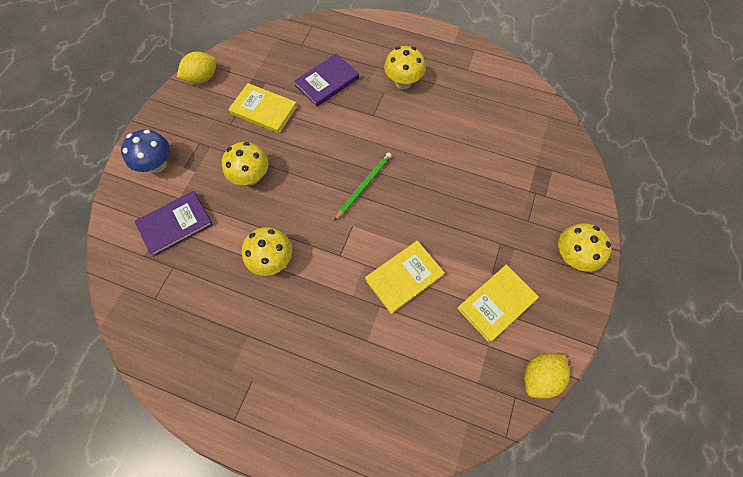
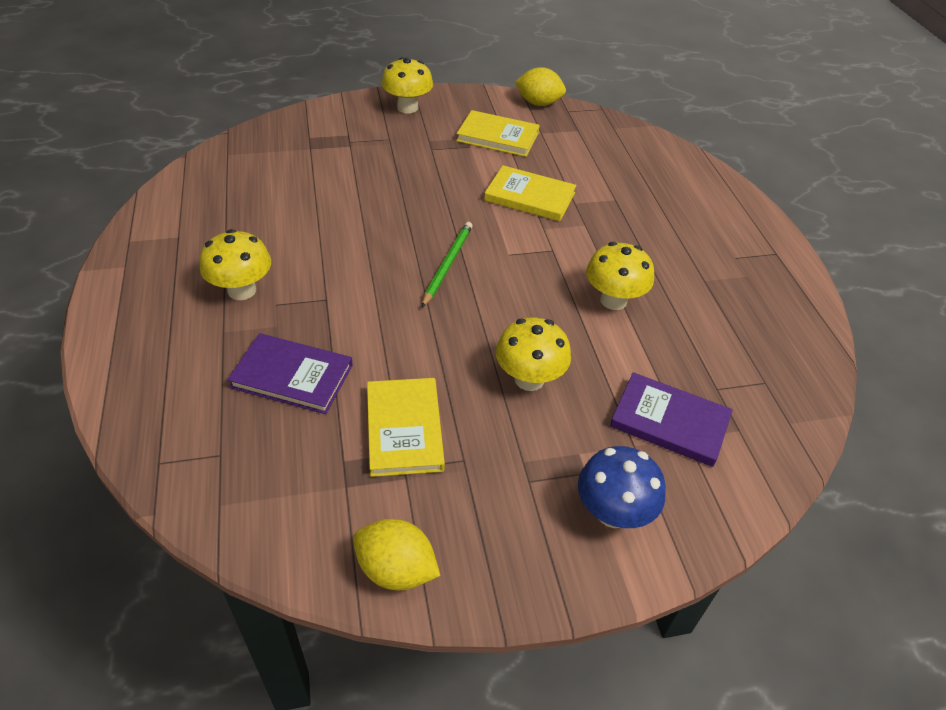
camera: 125 degrees left, 20 degrees down
green pencil [334,153,392,221] -> green pencil turned 105 degrees clockwise [422,222,473,307]

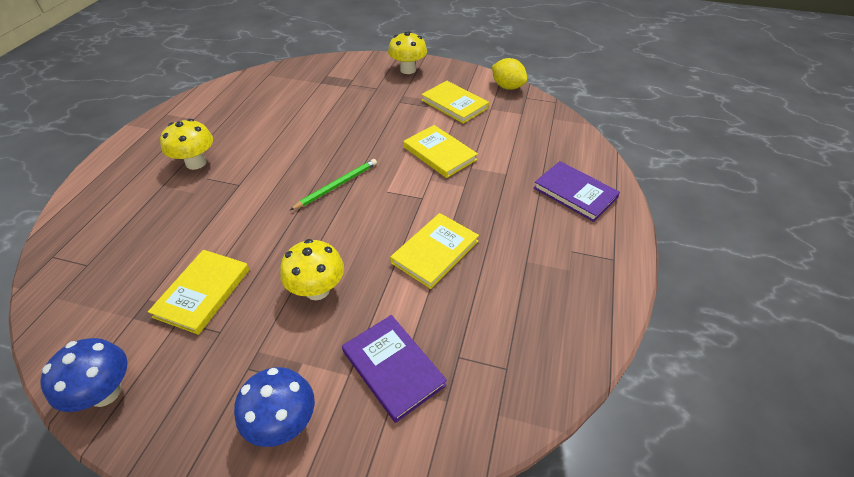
camera: 30 degrees right, 0 degrees up
purple book [227,333,353,414] -> purple book moved to [534,161,620,222]
yellow lemon [353,519,440,590] -> blue mushroom [40,338,127,412]
yellow mushroom [586,242,654,310] -> yellow book [390,213,479,289]

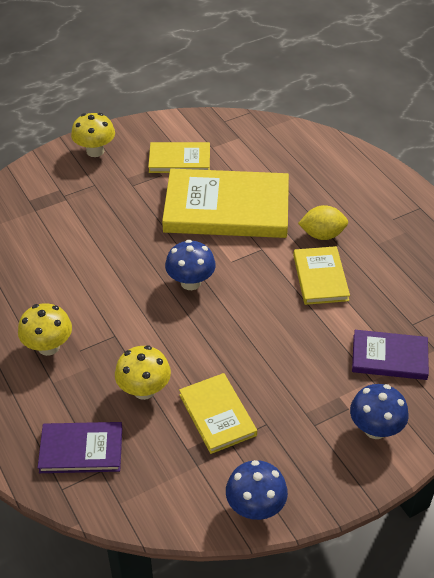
camera: 45 degrees left, 0 degrees up
yellow mushroom [280,239,344,300] -> yellow mushroom moved to [115,346,171,400]
green pencil [290,159,377,210] -> blue mushroom [165,240,216,290]
yellow book [403,125,478,178] -> yellow book [162,169,289,238], size x1.91
yellow lemon [492,58,527,89] -> yellow lemon moved to [298,205,348,240]
purple book [534,161,620,222] -> purple book moved to [38,422,122,473]

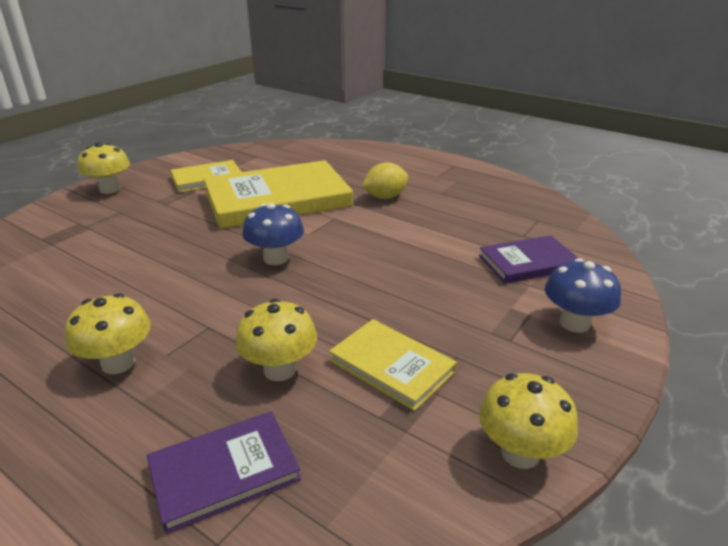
camera: 25 degrees left, 15 degrees down
blue mushroom [226,460,288,520] -> yellow mushroom [479,373,578,469]
yellow book [293,246,350,305] -> none

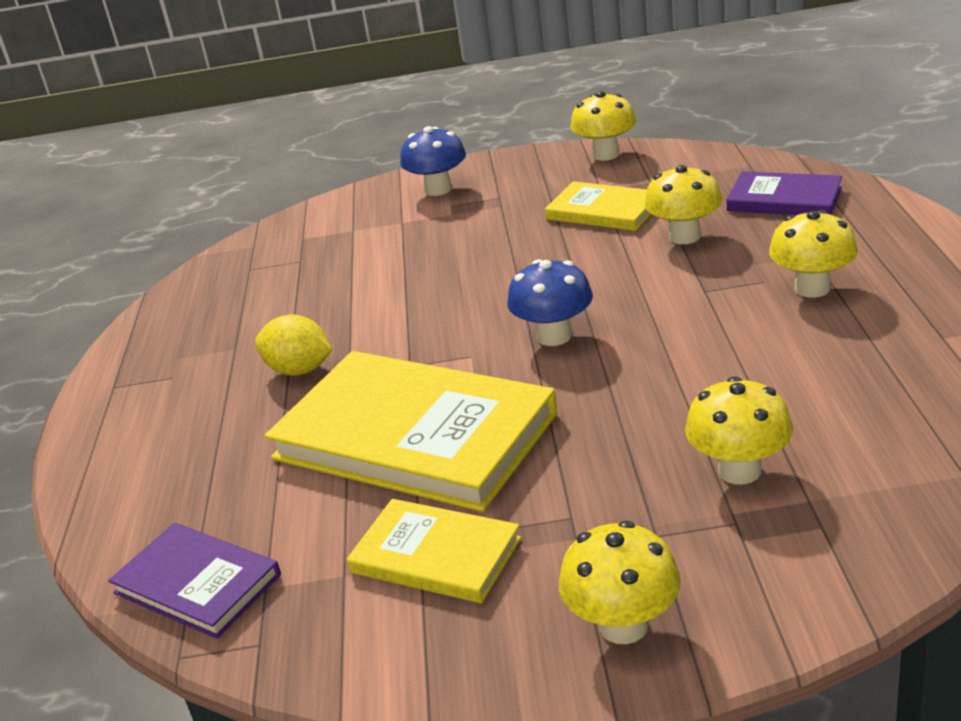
camera: 125 degrees left, 0 degrees up
yellow book [329,319,457,411] -> yellow book turned 60 degrees counterclockwise [545,181,651,231]
purple book [479,235,578,284] -> purple book moved to [108,523,281,639]
none -> yellow mushroom [685,376,793,484]

